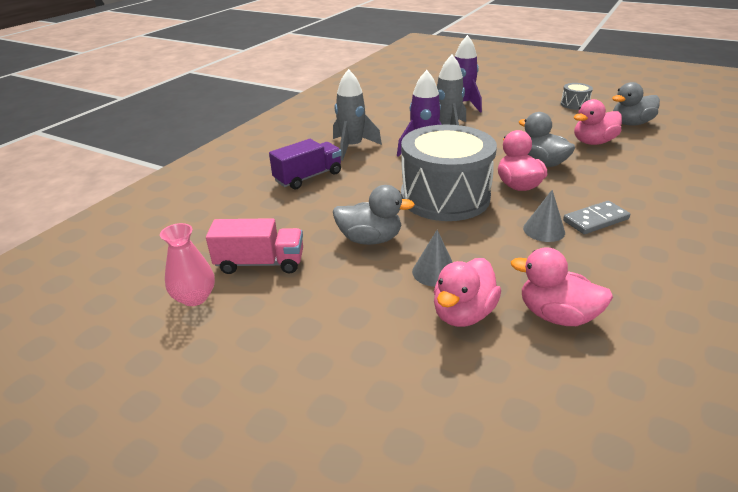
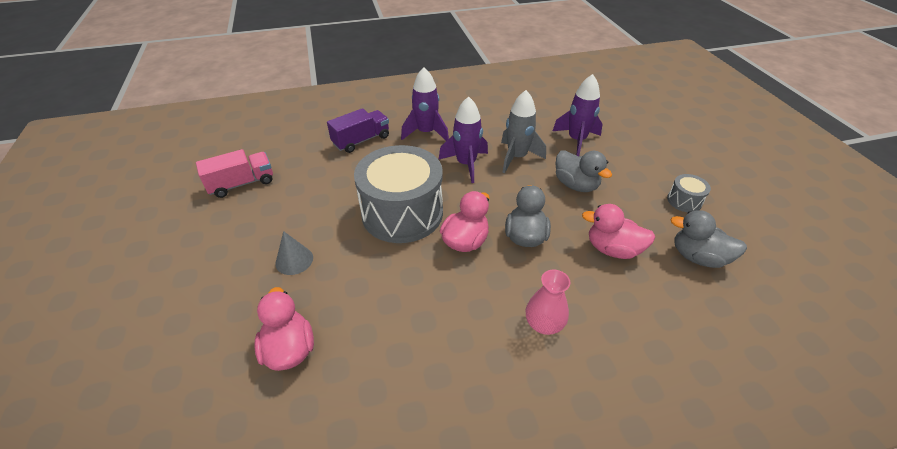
camera: 45 degrees right, 10 degrees up
pink vase [160,223,215,306] -> pink vase moved to [525,269,570,335]
pink truck [206,218,303,274] -> pink truck turned 75 degrees counterclockwise [196,149,273,198]
purple truck [269,139,342,189] -> purple truck turned 45 degrees counterclockwise [327,108,389,153]
grey rocket [333,69,382,161] -> purple rocket [401,67,449,141]
grey duck [333,185,415,245] -> grey duck moved to [556,150,612,192]
pink duck [434,258,501,327] -> none
grey cone [523,190,565,242] -> none
grey domino [563,201,630,234] -> none

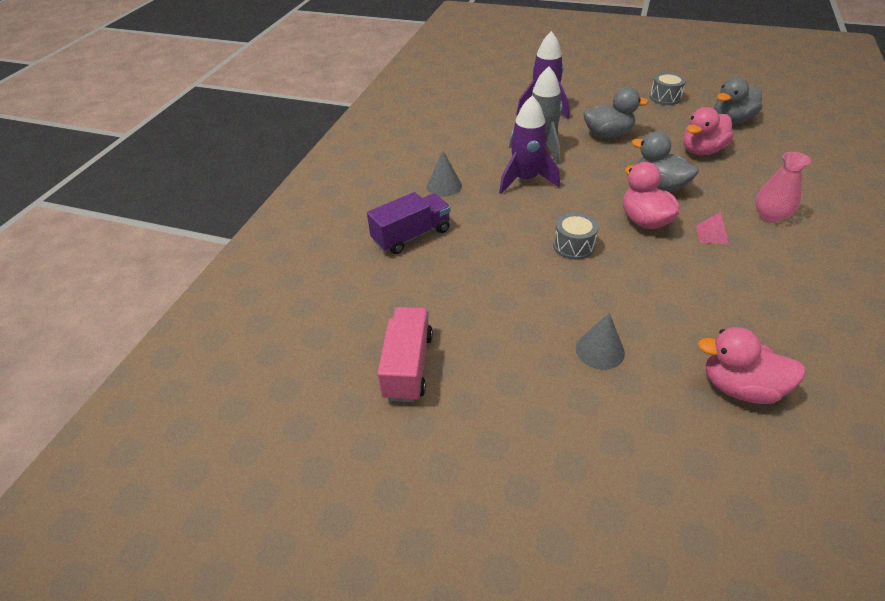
camera: 55 degrees left, 0 degrees up
purple truck [327,108,389,153] -> purple truck turned 60 degrees clockwise [367,192,451,254]
grey drum [354,145,443,243] -> grey drum [553,213,599,260], size x0.41
purple rocket [401,67,449,141] -> grey cone [427,151,462,197]
none -> pink pyramid [696,212,729,244]

